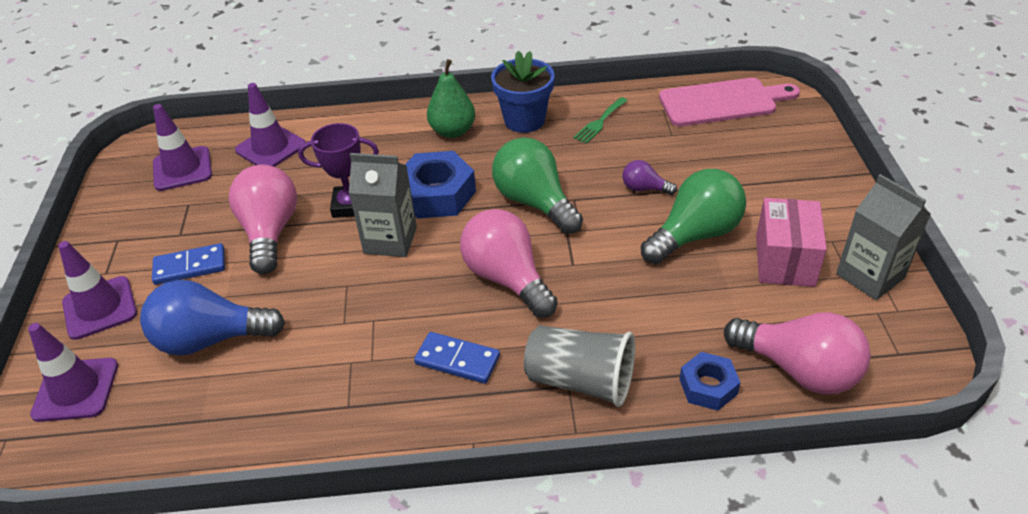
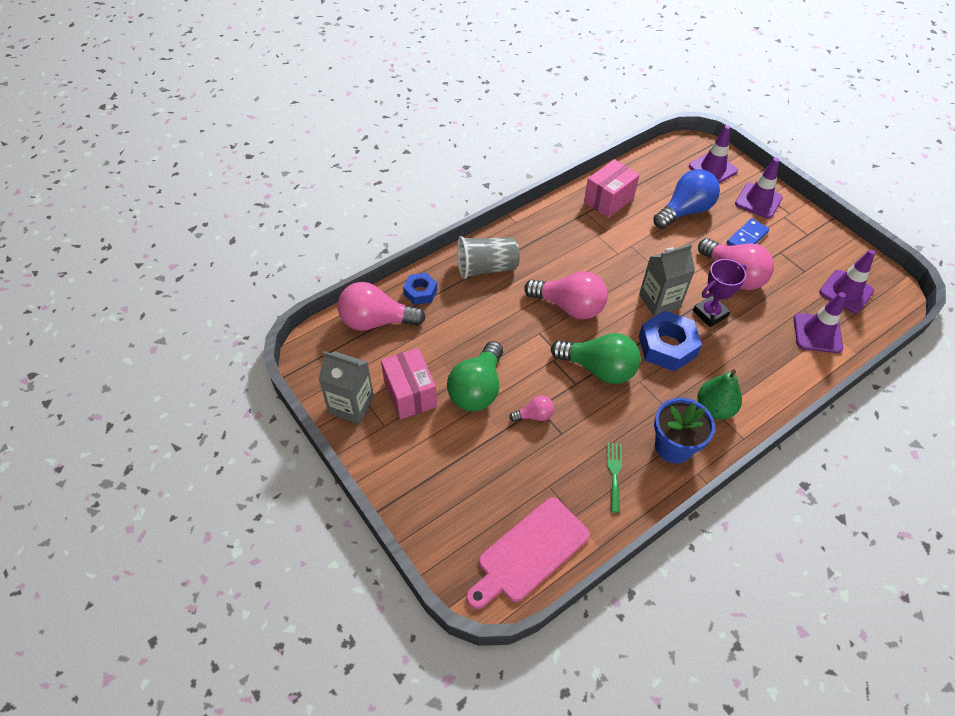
camera: 145 degrees right, 10 degrees up
blue domino [414,332,500,384] -> none
purple light bulb [623,160,677,195] -> pink light bulb [509,396,554,422]
none -> pink box [584,159,640,218]

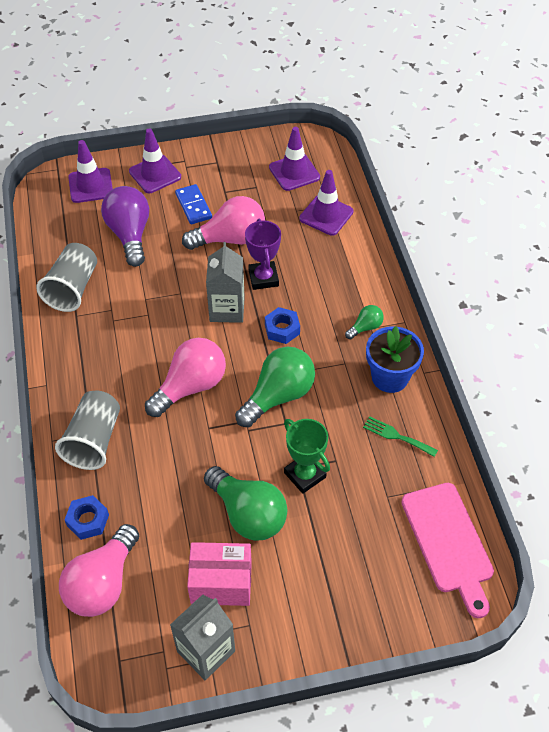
camera: 65 degrees left, 0 degrees up
pink light bulb [509,396,554,422] -> green trophy [284,419,330,494]
pink box [584,159,640,218] -> grey cup [36,243,97,312]
blue nut [639,310,702,371] -> blue nut [265,307,300,344], size x0.59
blue light bulb [653,169,720,229] -> purple light bulb [101,186,149,267]
green pear [698,369,742,419] -> green light bulb [345,305,384,339]

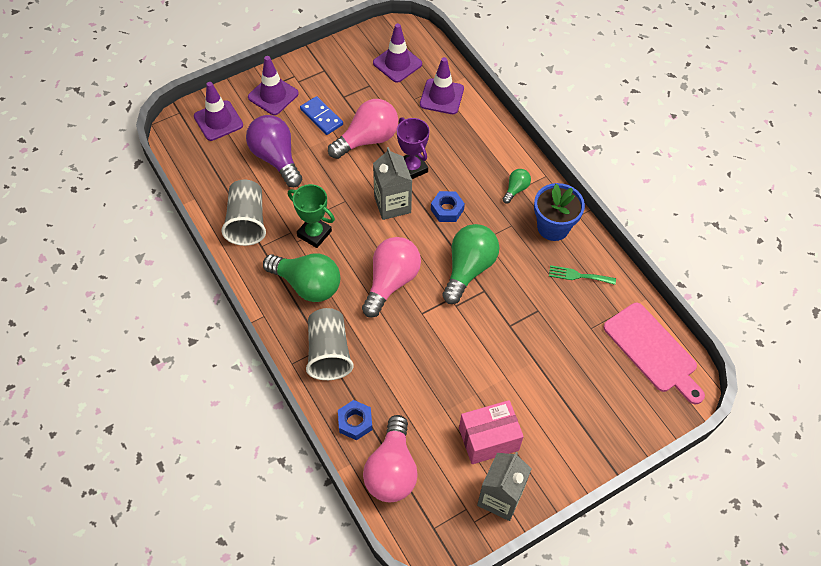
camera: 20 degrees left, 5 degrees up
green light bulb [204,466,287,541] -> green light bulb moved to [263,253,340,302]
green trophy [284,419,330,494] -> green trophy moved to [288,184,335,248]

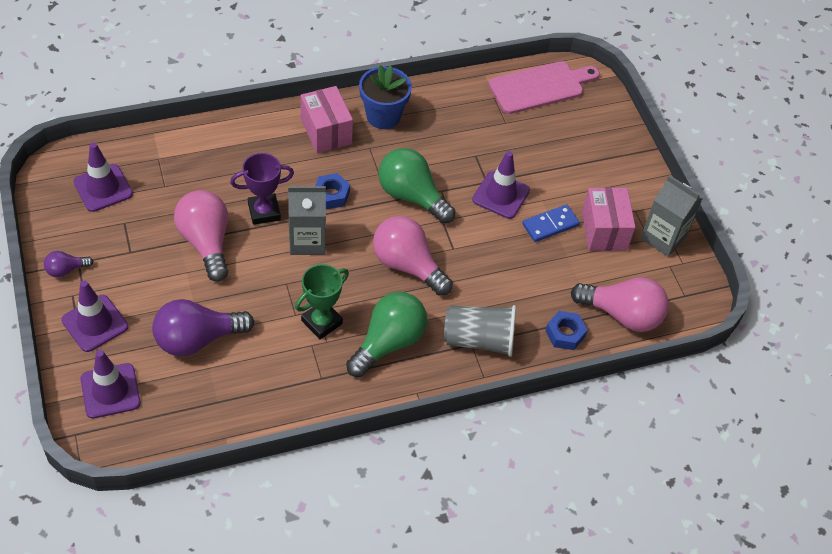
camera: 80 degrees left, 5 degrees down
grey cup [221,180,266,246] -> none
blue domino [300,96,343,135] -> blue domino moved to [522,204,580,242]
purple traffic cone [420,57,464,114] -> purple traffic cone moved to [472,151,530,219]
green light bulb [503,169,531,203] -> pink box [301,86,353,153]
green fork [549,265,616,285] -> none
none -> purple light bulb [44,251,94,277]

